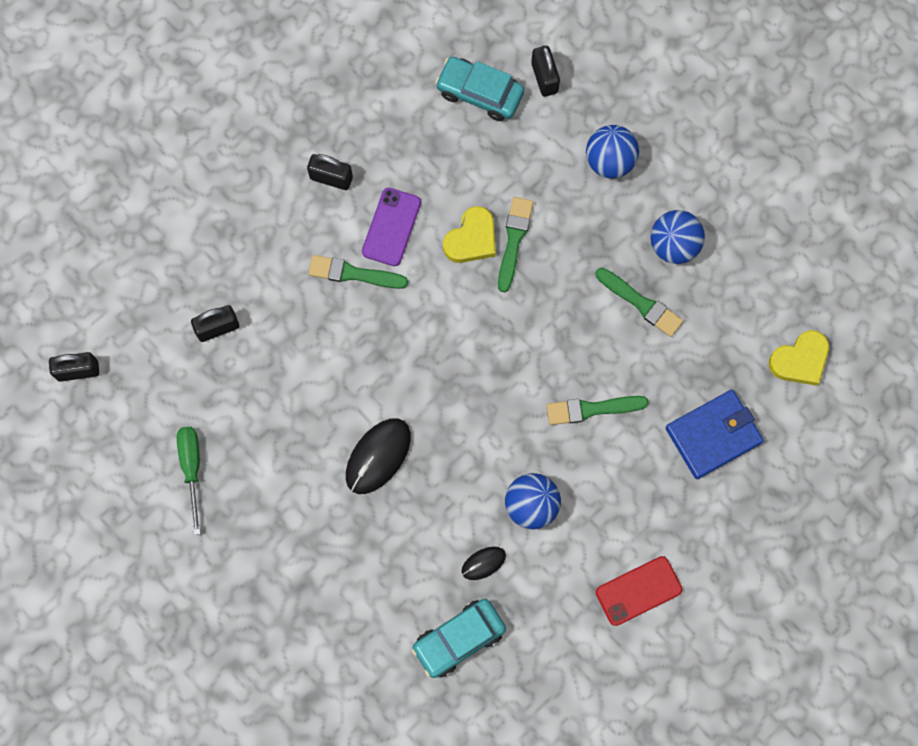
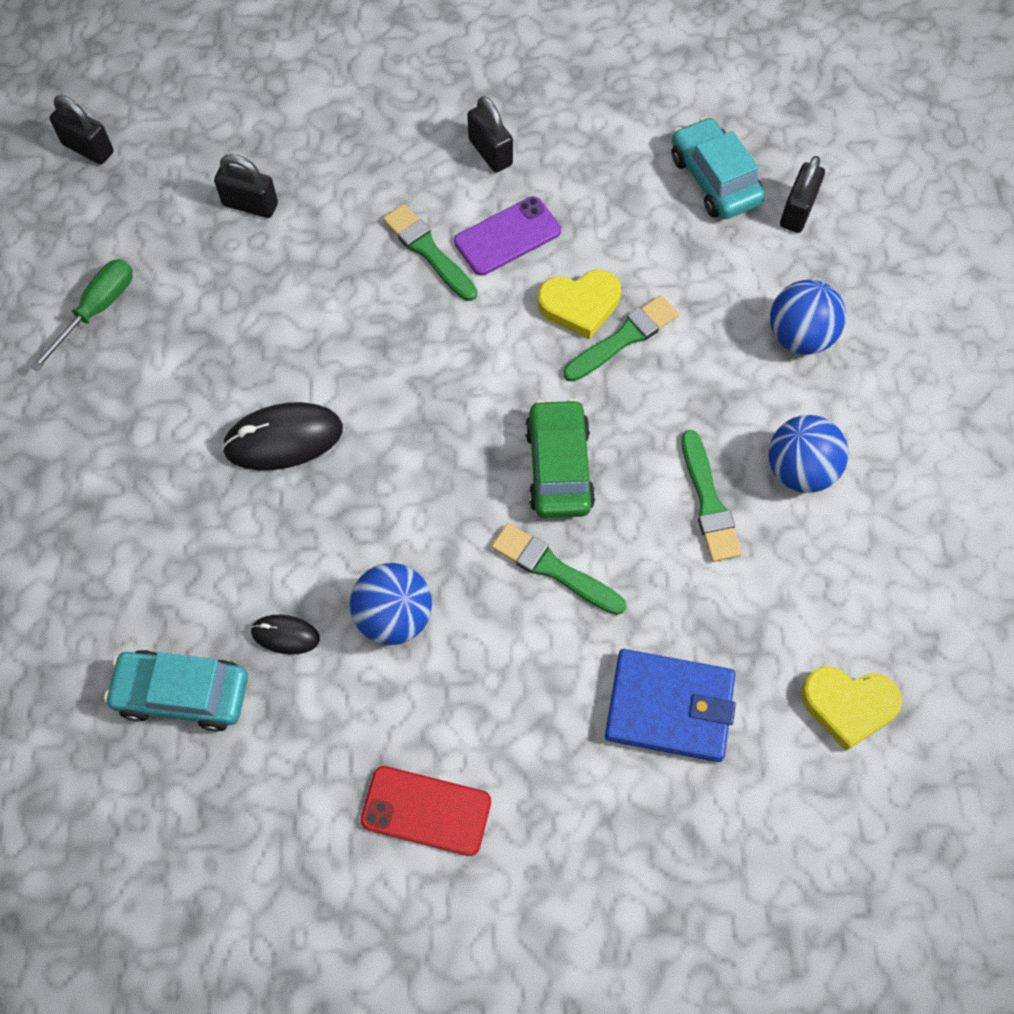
camera: 40 degrees right, 10 degrees down
none -> green car [525,399,595,518]

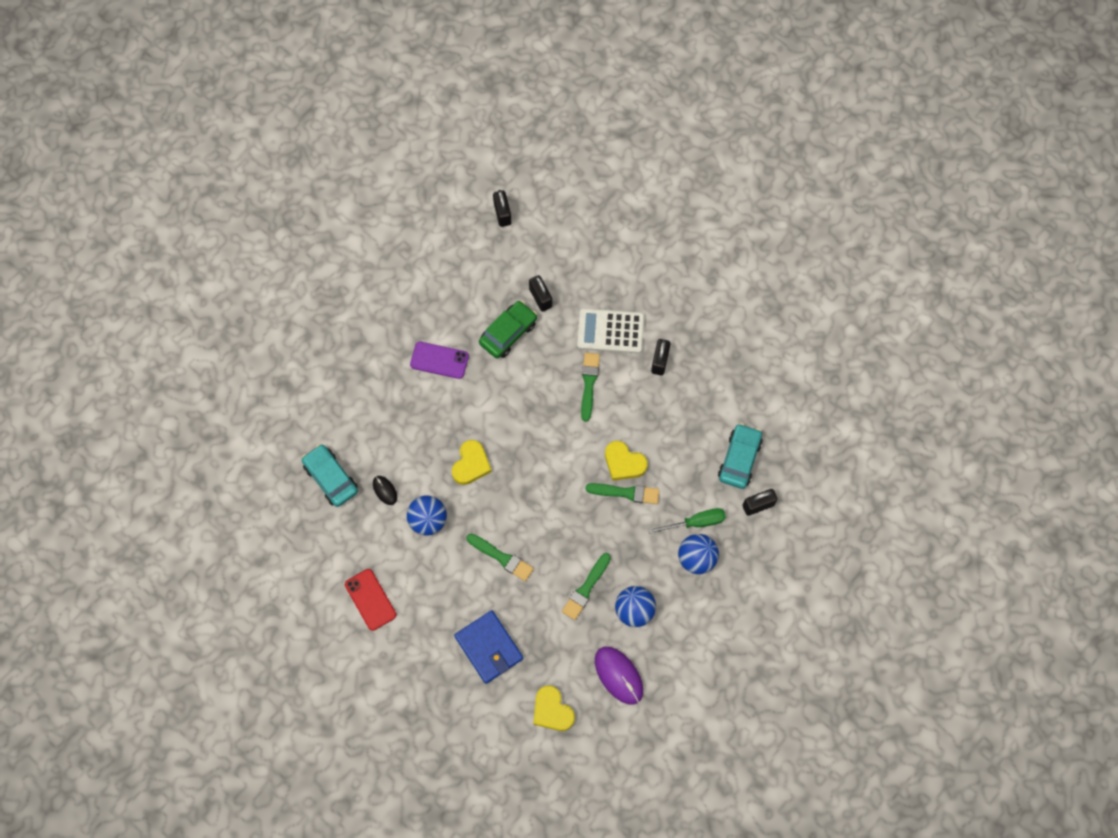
camera: 45 degrees right, 5 degrees up
green screwdriver [30,259,133,371] -> green screwdriver moved to [648,508,726,534]
black mouse [222,402,343,470] -> none
purple phone [454,196,561,276] -> purple phone moved to [410,342,469,379]
green brush [492,523,626,615] -> green brush turned 135 degrees clockwise [467,534,534,581]
green car [525,399,595,518] -> green car moved to [479,301,537,358]
none -> yellow heart [452,440,492,485]
none -> white calculator [577,308,644,353]
none -> purple mouse [595,647,643,705]

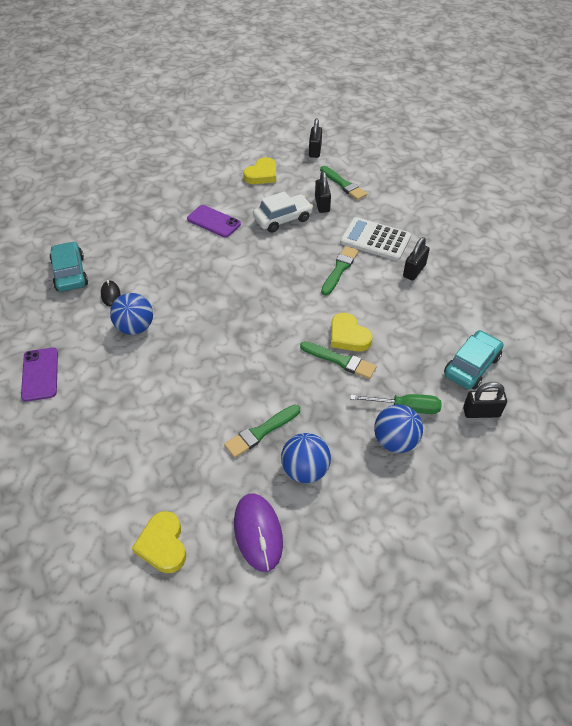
camera: 20 degrees right, 20 degrees down
red phone [345,569,396,631] -> purple phone [21,348,58,402]
yellow heart [452,440,492,485] -> yellow heart moved to [243,157,276,184]
blue wallet [454,610,523,684] -> none
green brush [467,534,534,581] -> green brush moved to [320,166,367,200]
green car [479,301,537,358] -> white car [253,191,313,233]

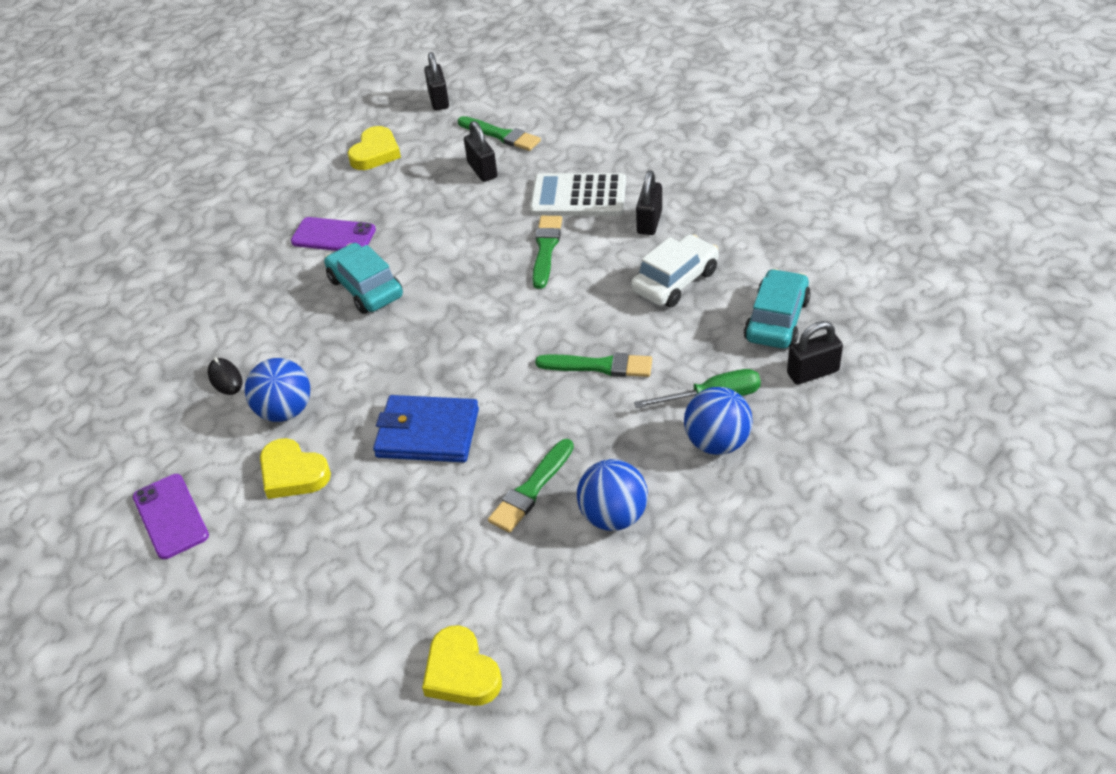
camera: 15 degrees left, 5 degrees down
turquoise car [49,241,88,292] -> turquoise car moved to [324,243,403,314]
purple mouse [234,494,283,572] -> none
white car [253,191,313,233] -> white car moved to [631,234,719,307]
yellow heart [331,313,373,352] -> yellow heart moved to [260,438,331,499]
none -> blue wallet [373,395,479,462]

